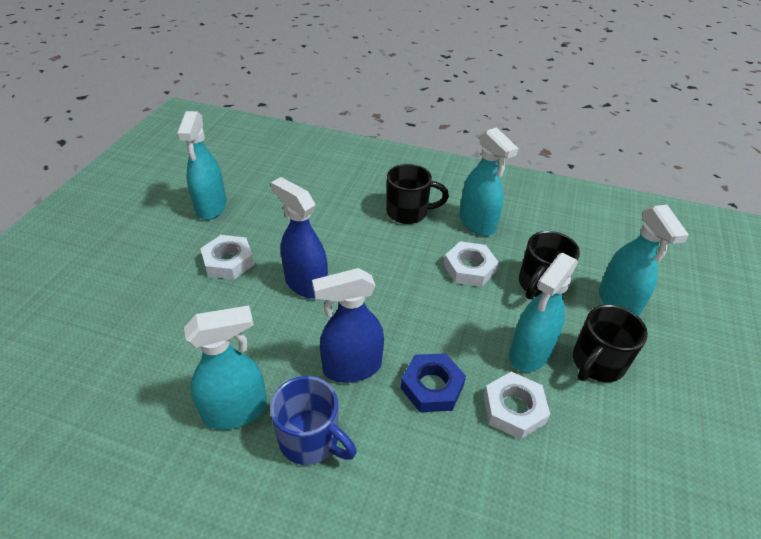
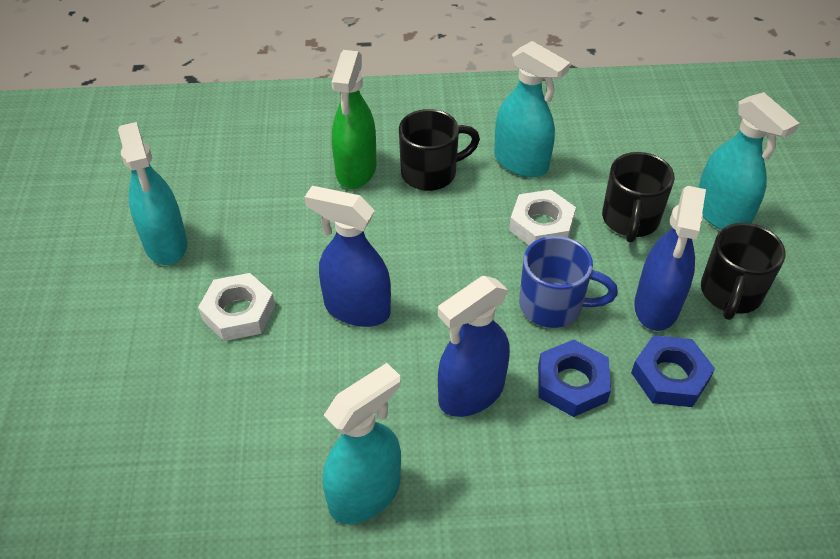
camera: 20 degrees left, 5 degrees up
blue mug [270,376,357,465] -> blue mug moved to [519,236,618,328]
white nut [483,372,550,440] -> blue nut [631,335,715,407]
turquoise spray bottle [509,253,578,372] -> blue spray bottle [634,186,706,331]
none -> green spray bottle [331,50,376,189]

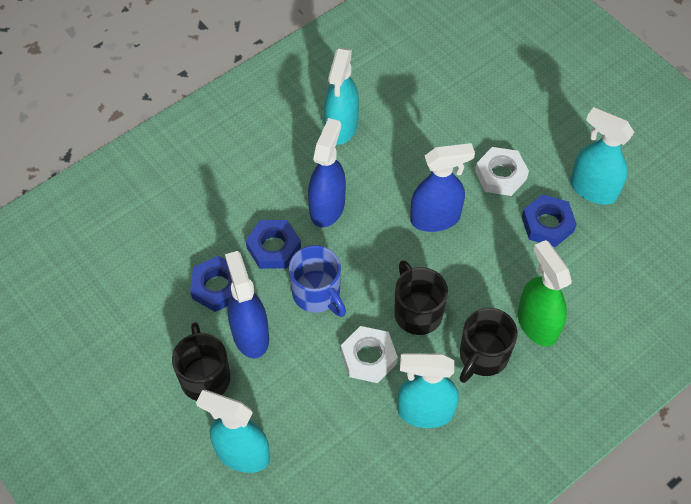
camera: 145 degrees right, 10 degrees up
blue mug [519,236,618,328] -> blue mug turned 105 degrees counterclockwise [289,245,346,317]
black mug [602,152,675,243] -> black mug moved to [394,260,448,335]
none -> blue nut [522,194,577,247]

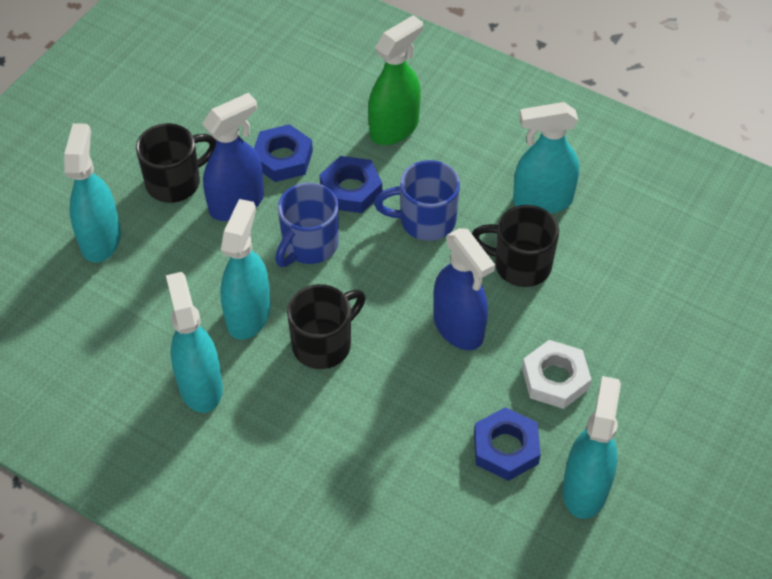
camera: 70 degrees right, 5 degrees down
blue spray bottle [308,118,346,227] -> blue mug [374,160,460,241]
white nut [341,326,398,383] -> turquoise spray bottle [220,199,271,340]
black mug [460,308,518,383] -> black mug moved to [472,205,559,287]
green spray bottle [518,240,572,346] -> green spray bottle moved to [368,15,423,145]

